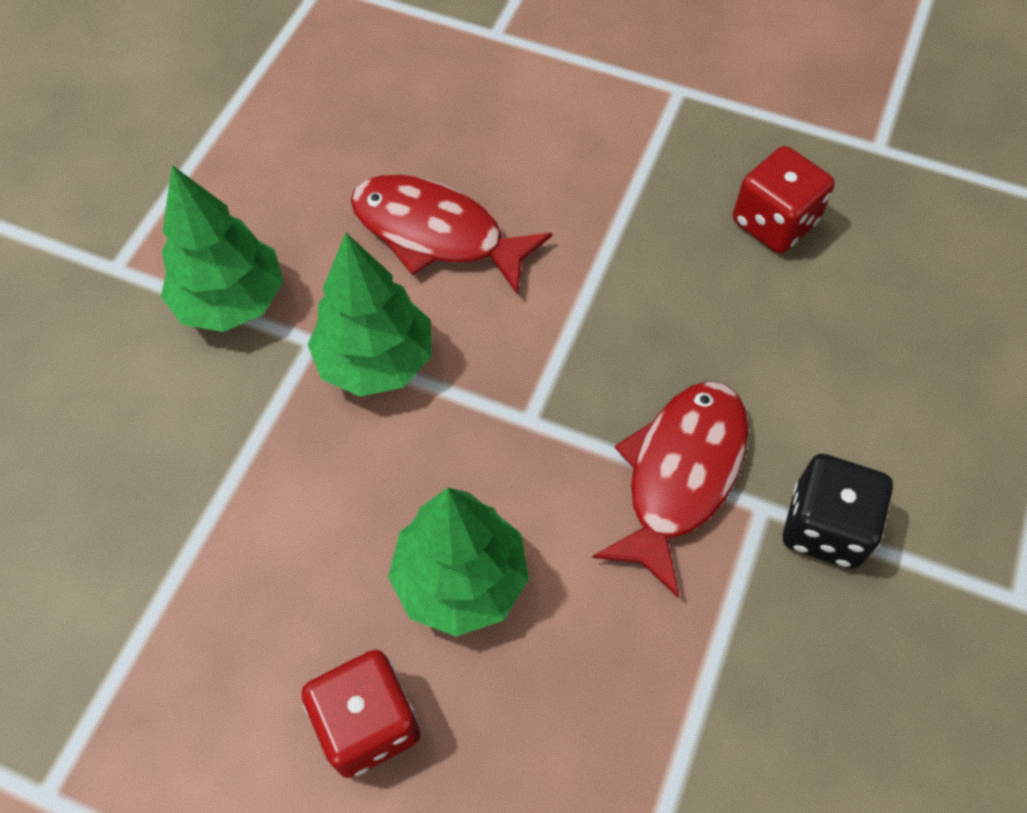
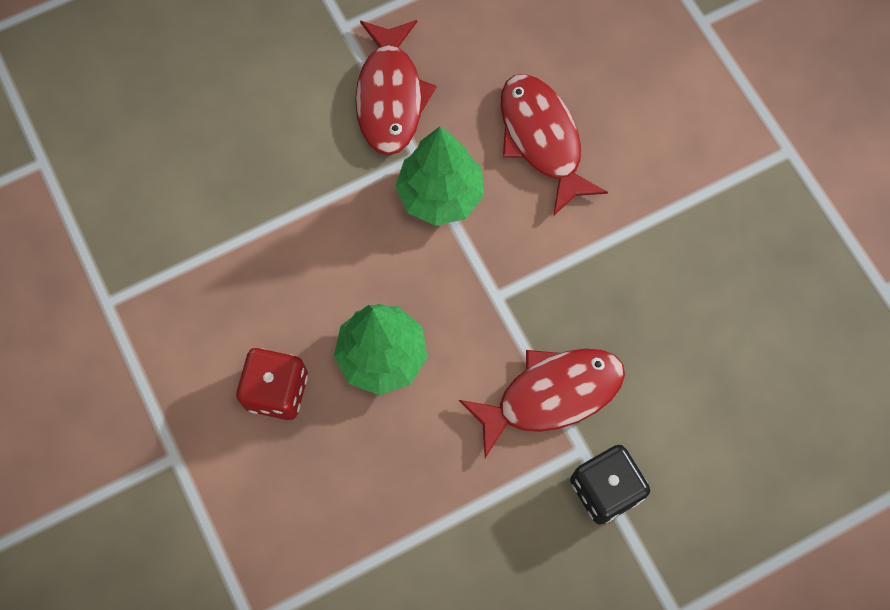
camera: 40 degrees right, 10 degrees up
green tree [161,165,284,332] -> red fish [355,20,436,155]
red dice [733,146,835,253] -> none

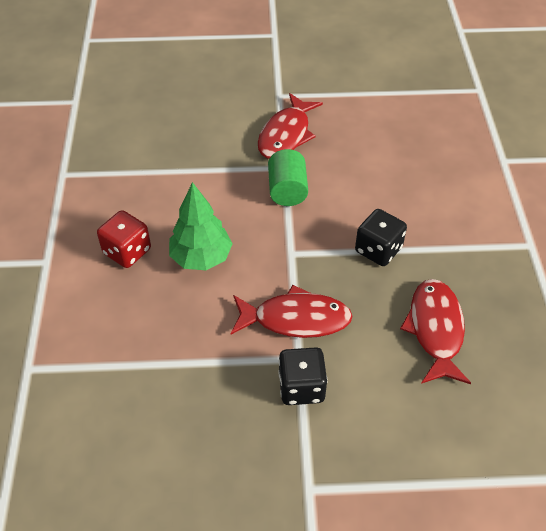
camera: 25 degrees right, 20 degrees down
green tree [395,126,484,226] -> green cylinder [268,149,308,206]
red fish [501,74,608,216] -> red fish moved to [400,279,471,384]
none -> black dice [355,209,407,266]

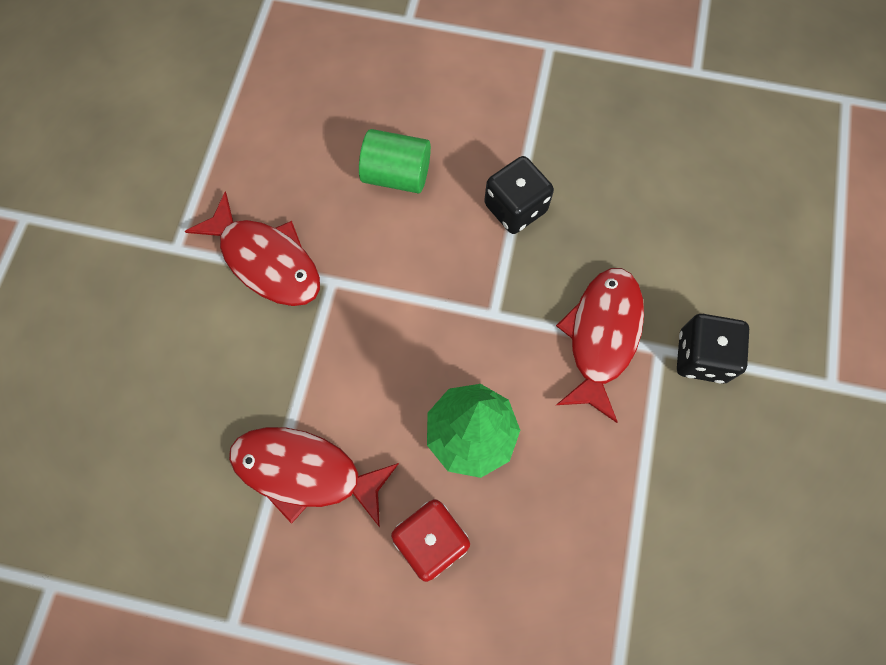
camera: 75 degrees left, 20 degrees up
green cylinder [268,149,308,206] -> green cylinder moved to [359,129,431,193]
red fish [400,279,471,384] -> red fish moved to [229,427,399,527]

